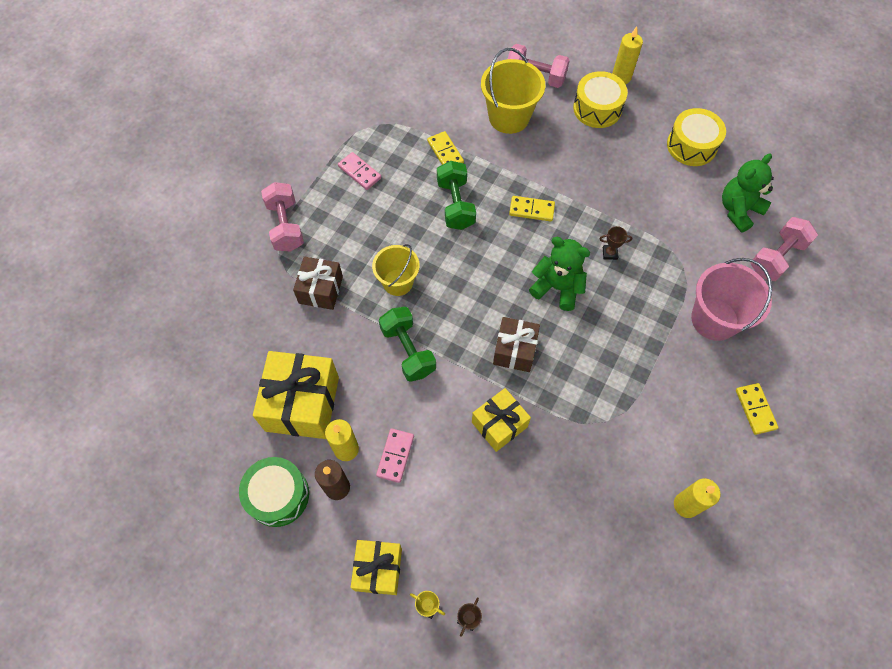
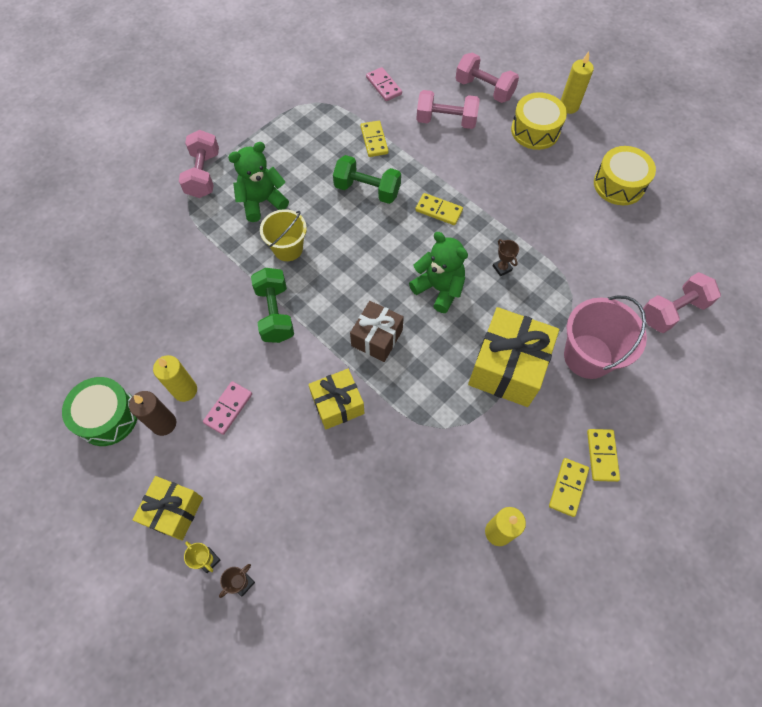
camera: 15 degrees right, 0 degrees up
yellow gift [253,351,339,439] -> yellow gift moved to [468,307,559,407]
brown gift [293,256,343,310] -> none
pink domino [338,152,381,190] -> pink domino moved to [366,67,402,101]
green dumbbell [437,161,476,230] -> green dumbbell turned 75 degrees counterclockwise [333,155,401,204]
yellow bucket [481,48,545,134] -> pink dumbbell [416,90,480,129]
brown trophy [599,226,632,260] -> brown trophy turned 45 degrees clockwise [493,239,519,277]
green teddy bear [722,154,774,233] -> green teddy bear moved to [228,142,289,222]
none -> yellow domino [549,458,589,517]

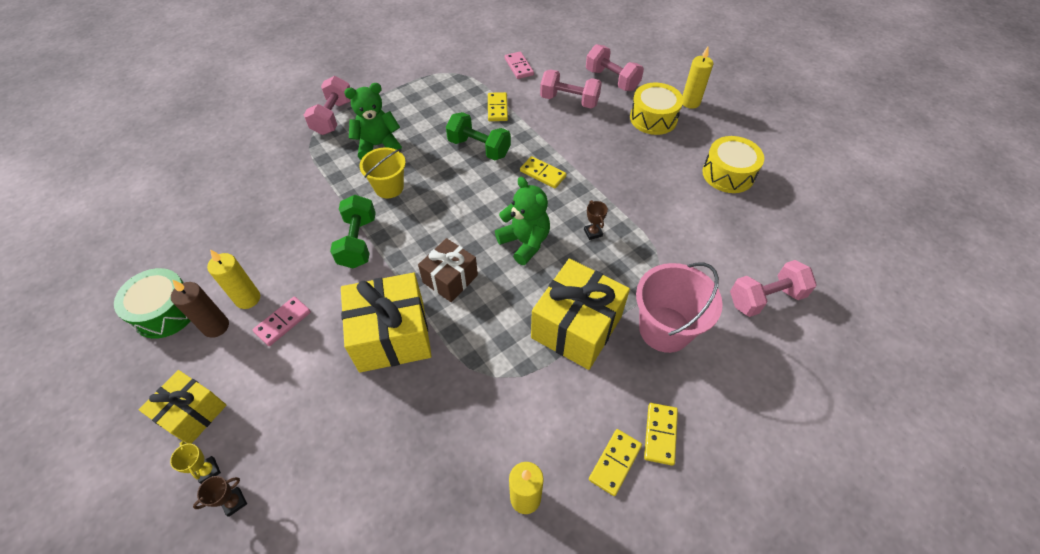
camera: 10 degrees right, 10 degrees down
yellow gift [308,369,365,429] -> yellow gift [341,273,432,372], size x1.62

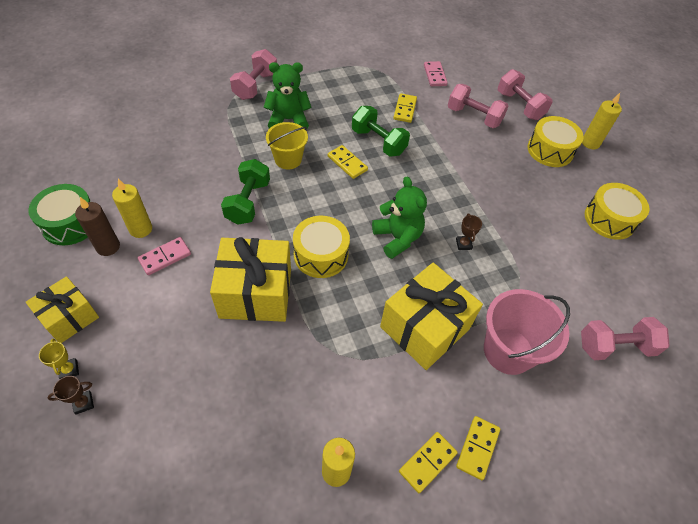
camera: 10 degrees right, 0 degrees up
brown gift [418,238,478,302] -> yellow drum [293,216,350,278]
yellow domino [520,156,566,188] -> yellow domino moved to [328,145,368,179]

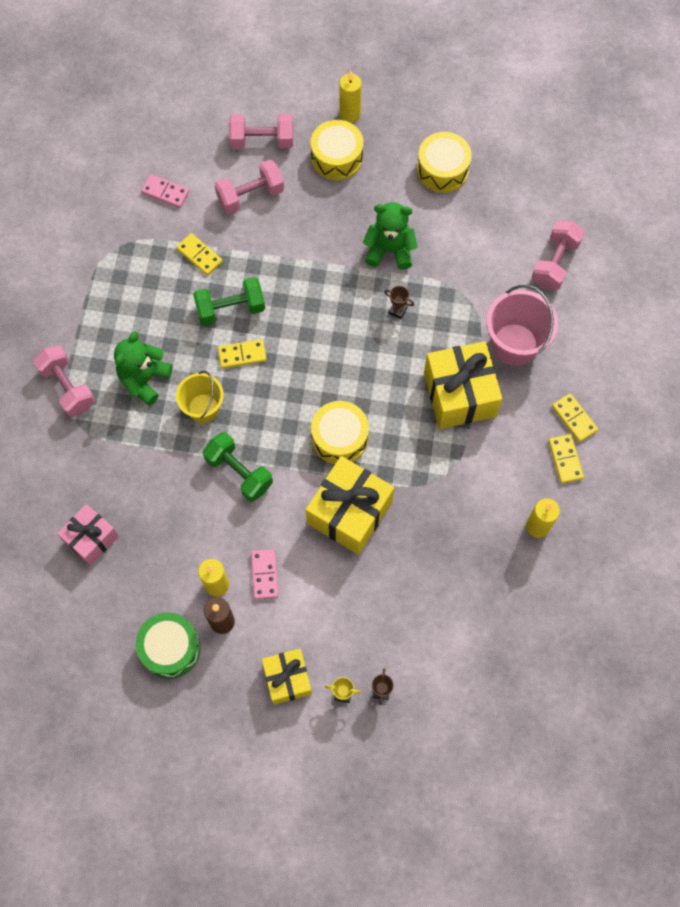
camera: 55 degrees left, 15 degrees up
green teddy bear [372,176,427,259] -> green teddy bear moved to [363,202,418,270]
none -> pink gift [57,504,119,566]

